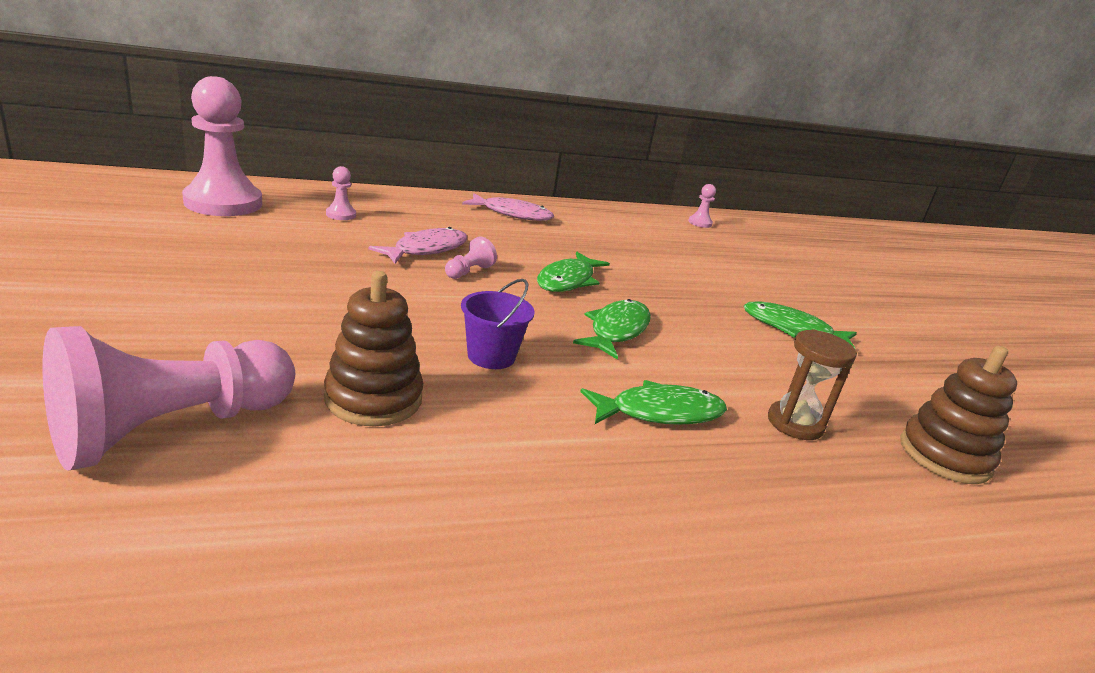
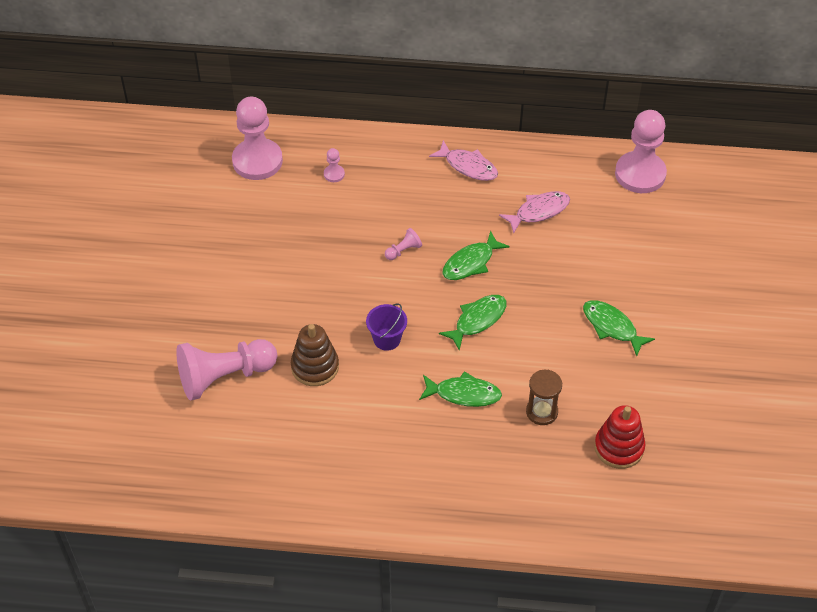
camera: 25 degrees right, 25 degrees up
pink fish [369,227,467,264] -> pink fish moved to [499,191,570,234]
pink pawn [688,184,716,228] -> pink pawn [615,110,667,193], size x2.40
brown stacking toy [900,346,1017,484] -> red stacking toy [594,405,645,469]

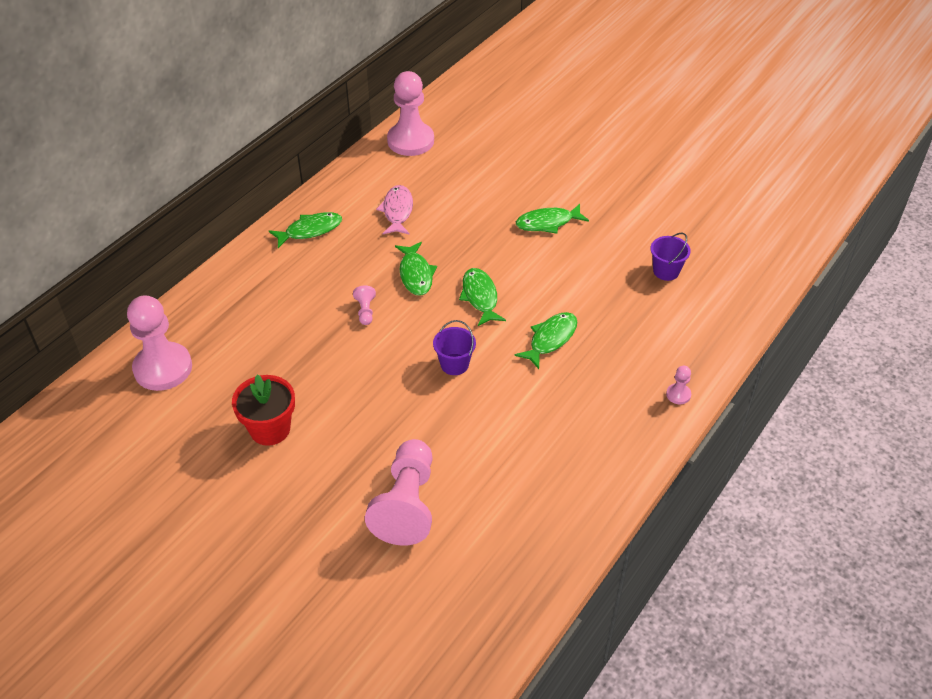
camera: 60 degrees left, 5 degrees down
brown stacking toy [291,324,339,386] -> none
pink pawn [324,148,345,182] -> pink pawn moved to [666,366,691,404]
pink fish [429,140,498,181] -> green fish [269,212,342,248]
brown hourglass [526,370,562,425] -> none
red stacking toy [594,405,645,469] -> purple bucket [650,233,691,281]
none -> red flower pot [232,375,295,446]

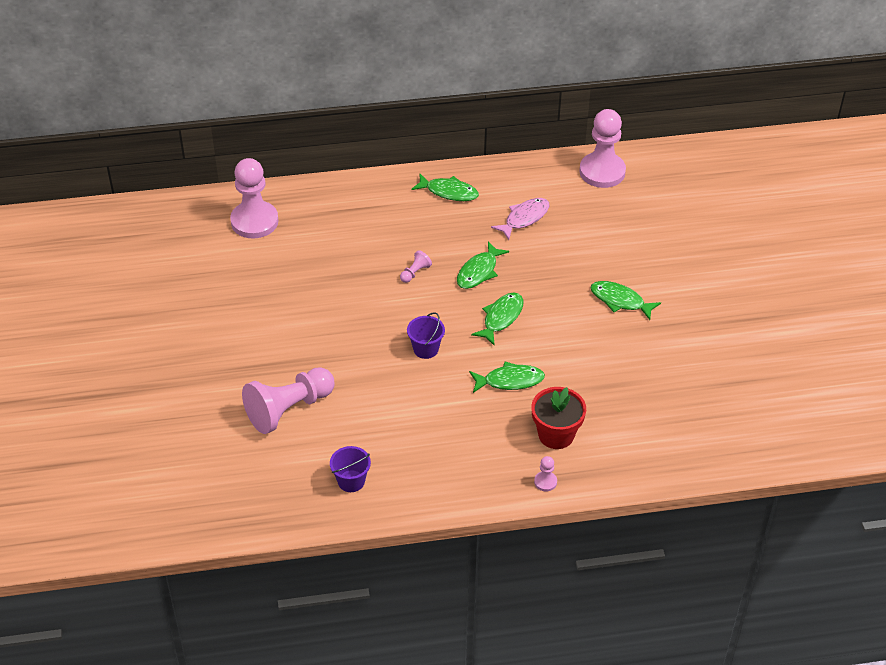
camera: 45 degrees right, 0 degrees up
red flower pot [232,375,295,446] -> red flower pot moved to [531,387,586,449]
purple bucket [650,233,691,281] -> purple bucket moved to [330,446,371,492]

